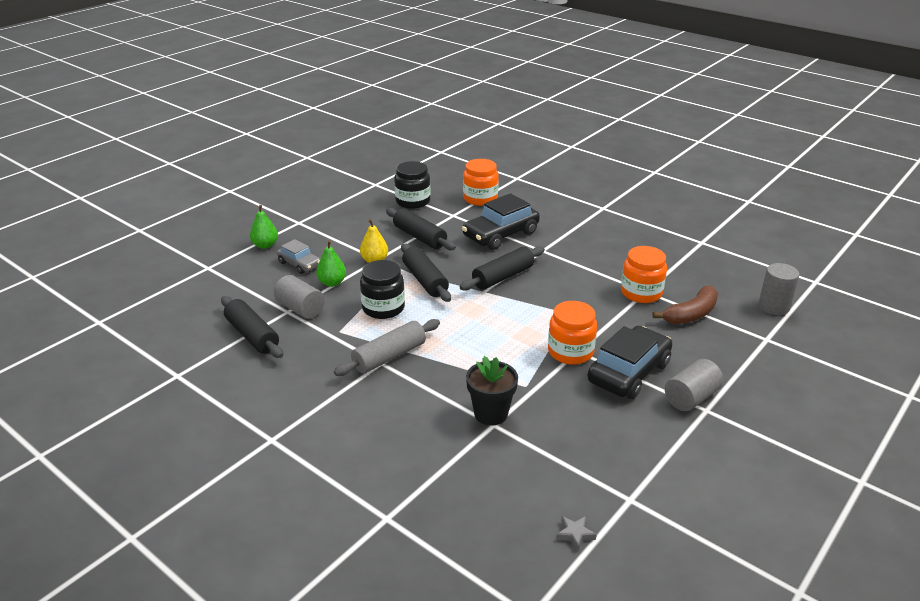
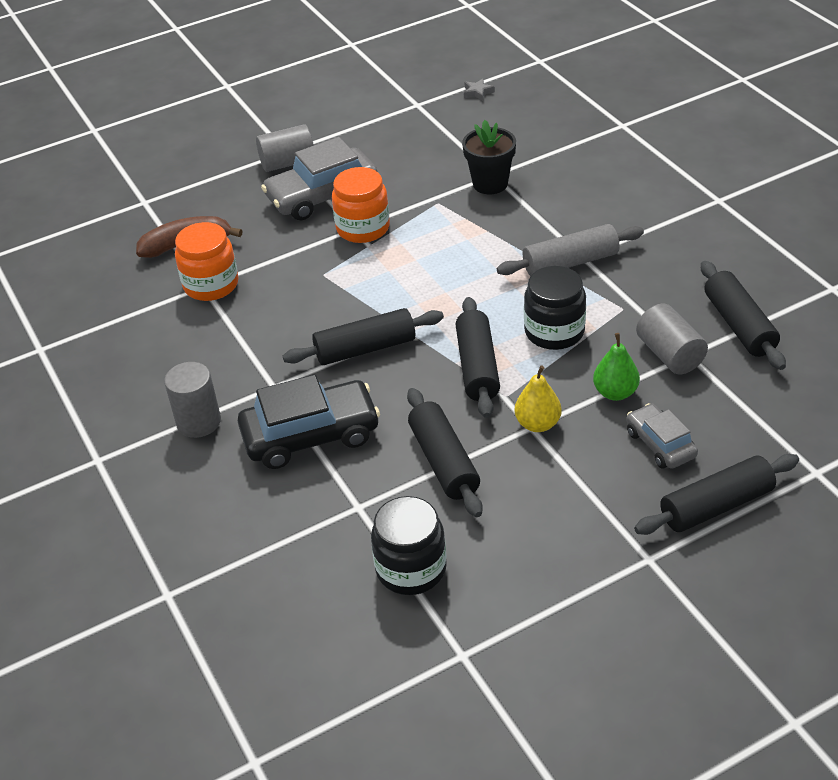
camera: 155 degrees left, 10 degrees up
green pear [250,205,278,249] -> black rolling pin [634,454,799,535]
orange jar [463,159,499,206] -> none
black car [588,326,672,399] -> grey car [261,137,378,220]
grey cylinder [758,263,799,315] -> grey cylinder moved to [164,362,221,438]

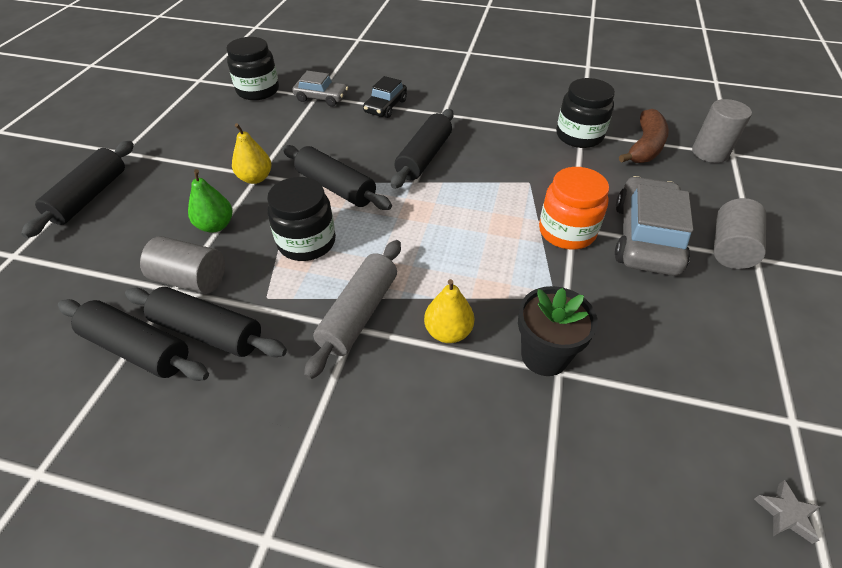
camera: 130 degrees right, 5 degrees up
grey cylinder [164,362,221,438] -> grey cylinder moved to [692,99,752,163]
orange jar [175,222,239,301] -> black jar [556,78,615,148]
black car [238,375,380,469] -> black car [363,76,407,118], size x0.57
black rolling pin [407,388,483,517] -> black rolling pin moved to [125,287,287,357]
grey car [626,403,698,469] -> grey car moved to [292,71,348,107]
none -> yellow pear [424,279,474,343]

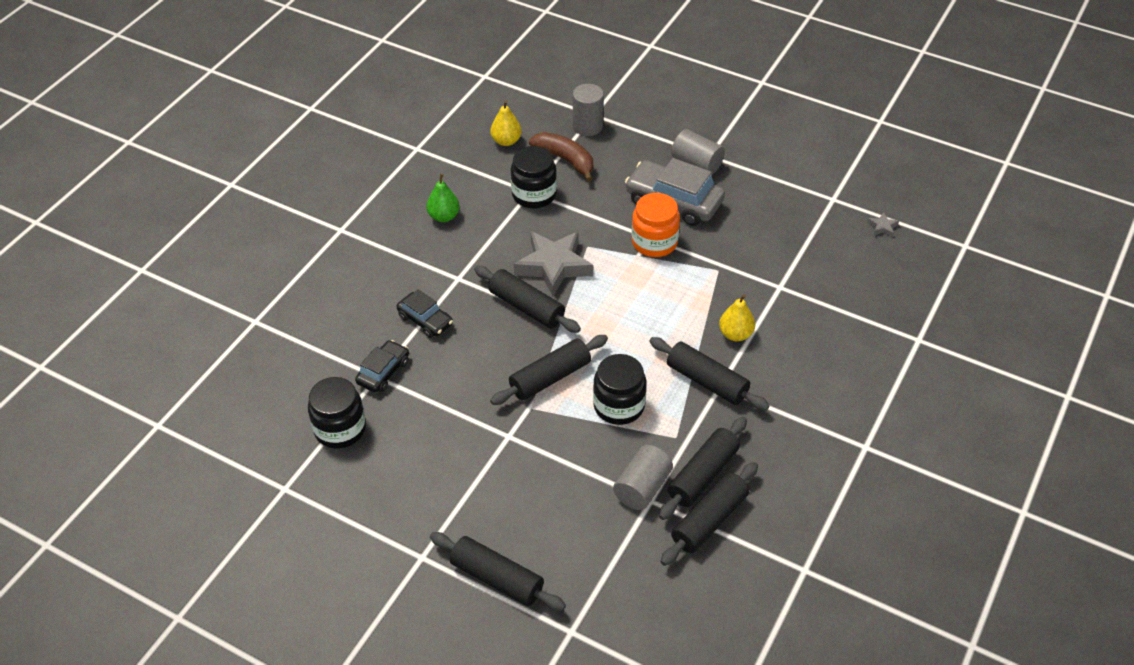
camera: 75 degrees left, 0 degrees up
green pear [188,169,233,233] -> green pear moved to [426,174,460,222]
yellow pear [232,123,271,184] -> yellow pear moved to [490,101,522,146]
grey car [292,71,348,107] -> black car [355,340,409,393]
grey rolling pin [304,240,401,380] -> black rolling pin [649,337,770,410]
black flower pot [518,286,598,376] -> none
none -> grey star [514,231,593,296]

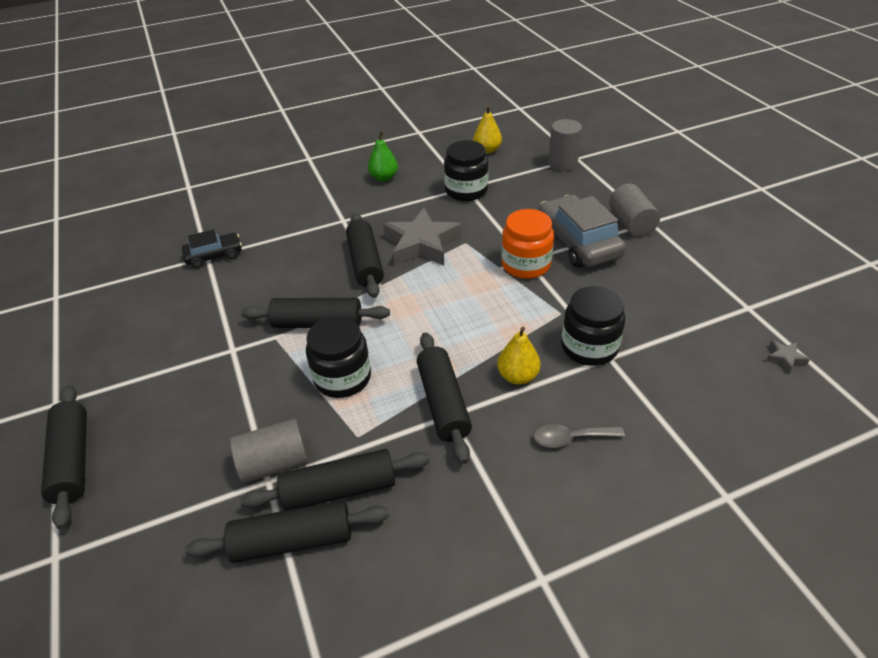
camera: 40 degrees right, 5 degrees down
black jar [308,377,366,448] -> black jar moved to [561,286,625,366]
black car [396,290,453,338] -> none
brown banana [529,132,593,182] -> none
none -> grey spoon [534,424,625,448]

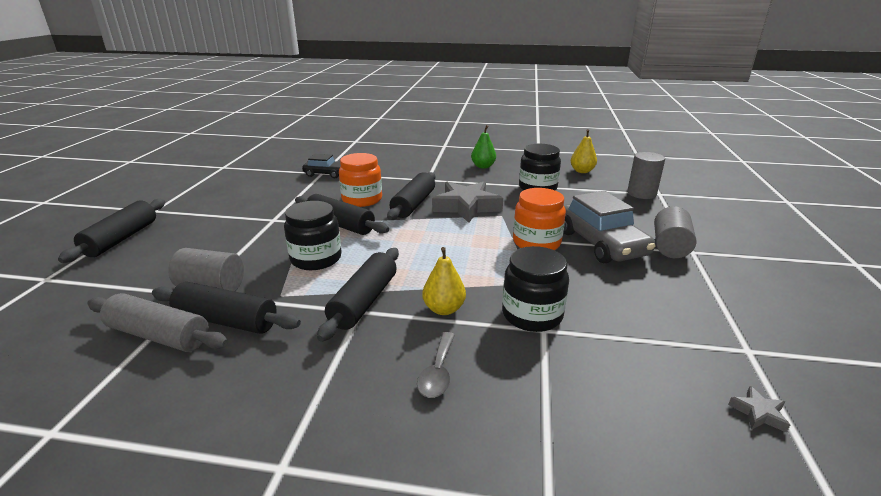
camera: 30 degrees right, 15 degrees down
black rolling pin [185,500,389,563] -> grey rolling pin [87,293,228,352]
grey spoon [534,424,625,448] -> grey spoon turned 105 degrees counterclockwise [417,332,455,398]
grey car [539,195,626,268] -> grey car turned 150 degrees clockwise [563,191,656,263]
none -> orange jar [339,153,382,207]

